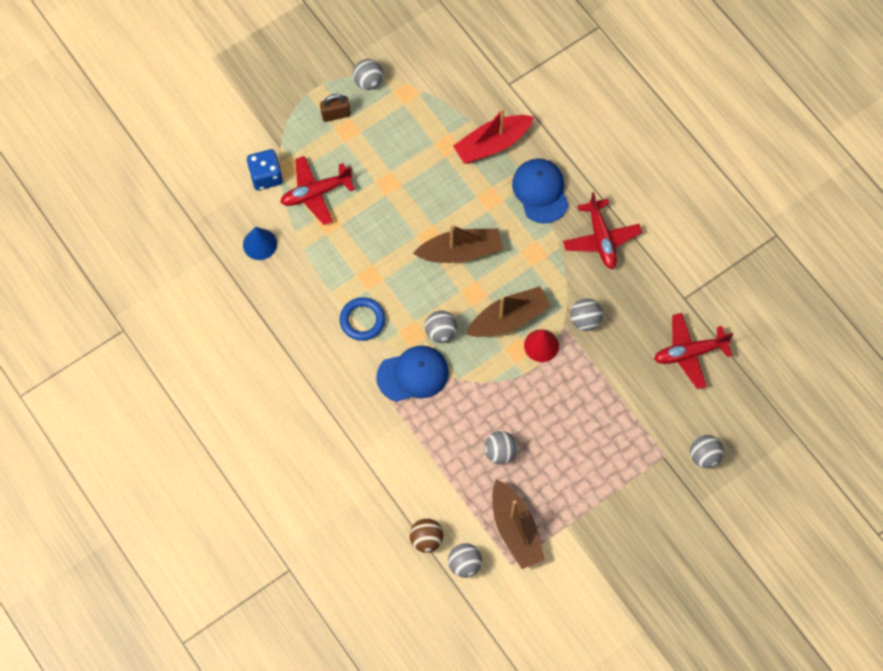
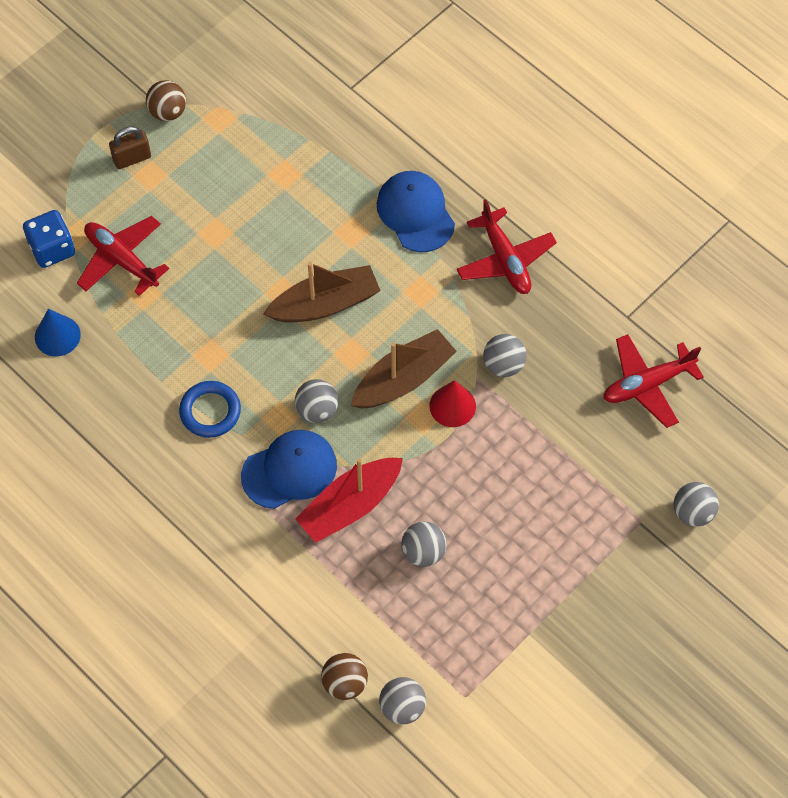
camera: 10 degrees left, 5 degrees down
red plane [280,156,355,225] -> red plane turned 75 degrees clockwise [77,216,169,296]
grey ball [353,59,383,90] -> brown ball [146,80,186,121]
red boat [453,108,534,164] -> red boat moved to [296,458,403,543]
brown boat [492,479,545,569] -> none

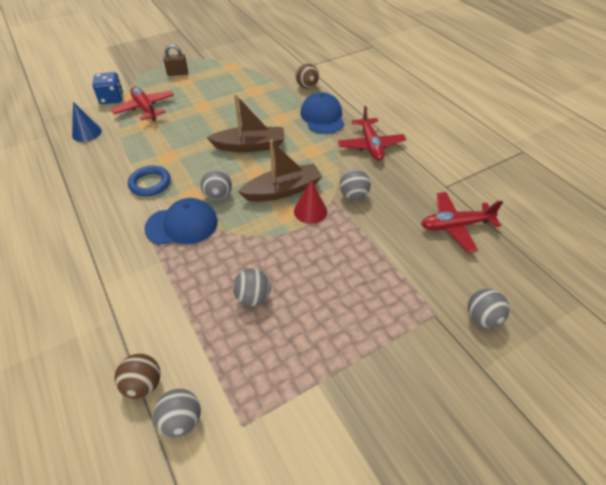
camera: 15 degrees right, 15 degrees down
brown ball [146,80,186,121] -> brown ball moved to [296,63,319,89]
red boat [296,458,403,543] -> none

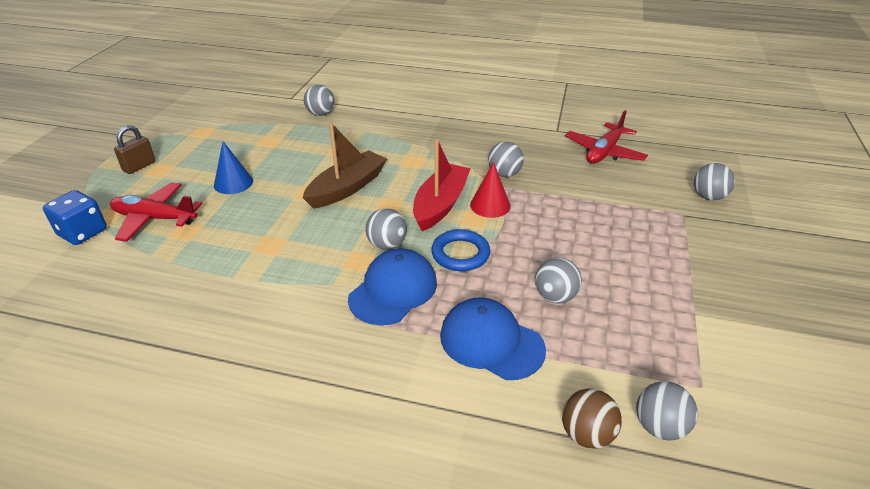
camera: 45 degrees left, 10 degrees down
blue cone [72,102,102,142] -> blue cone moved to [214,141,253,194]
blue ring [128,166,171,196] -> blue ring moved to [431,229,490,271]
brown boat [238,140,322,202] -> red boat [413,139,471,231]
brown ball [296,63,319,89] -> grey ball [304,85,335,116]
blue cap [300,92,345,134] -> blue cap moved to [440,298,546,380]
red plane [338,106,406,161] -> none

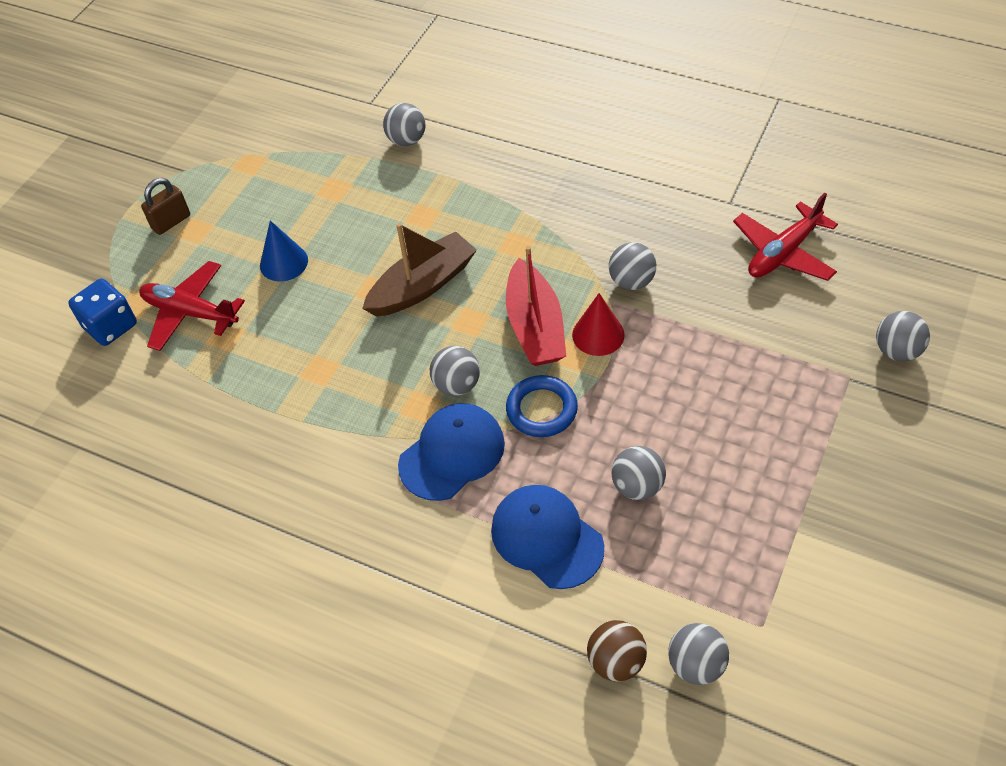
camera: 15 degrees right, 15 degrees up
red boat [413,139,471,231] -> red boat turned 135 degrees clockwise [506,246,566,366]

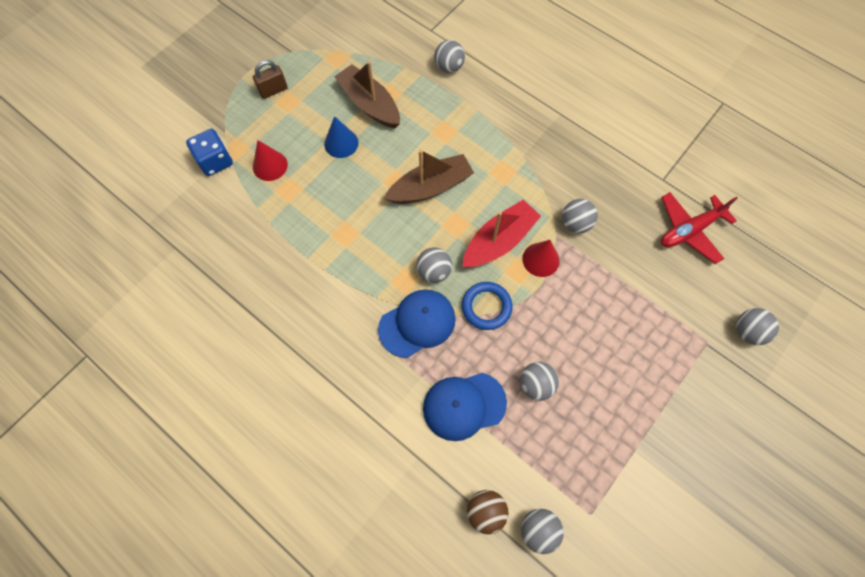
camera: 10 degrees right, 15 degrees up
red plane [139,261,245,351] -> red cone [253,140,288,181]
blue cap [491,485,604,589] -> blue cap turned 75 degrees counterclockwise [423,373,507,441]
red boat [506,246,566,366] -> red boat turned 135 degrees counterclockwise [462,200,541,268]
none -> brown boat [334,61,400,128]

